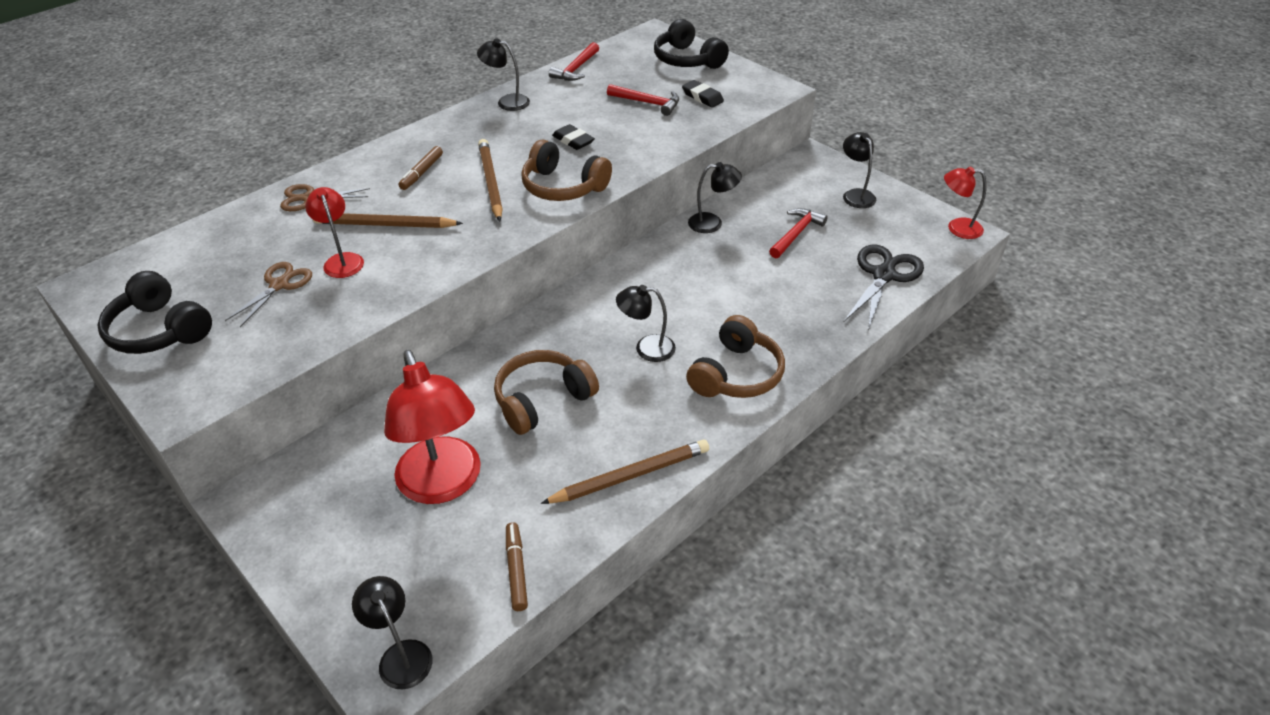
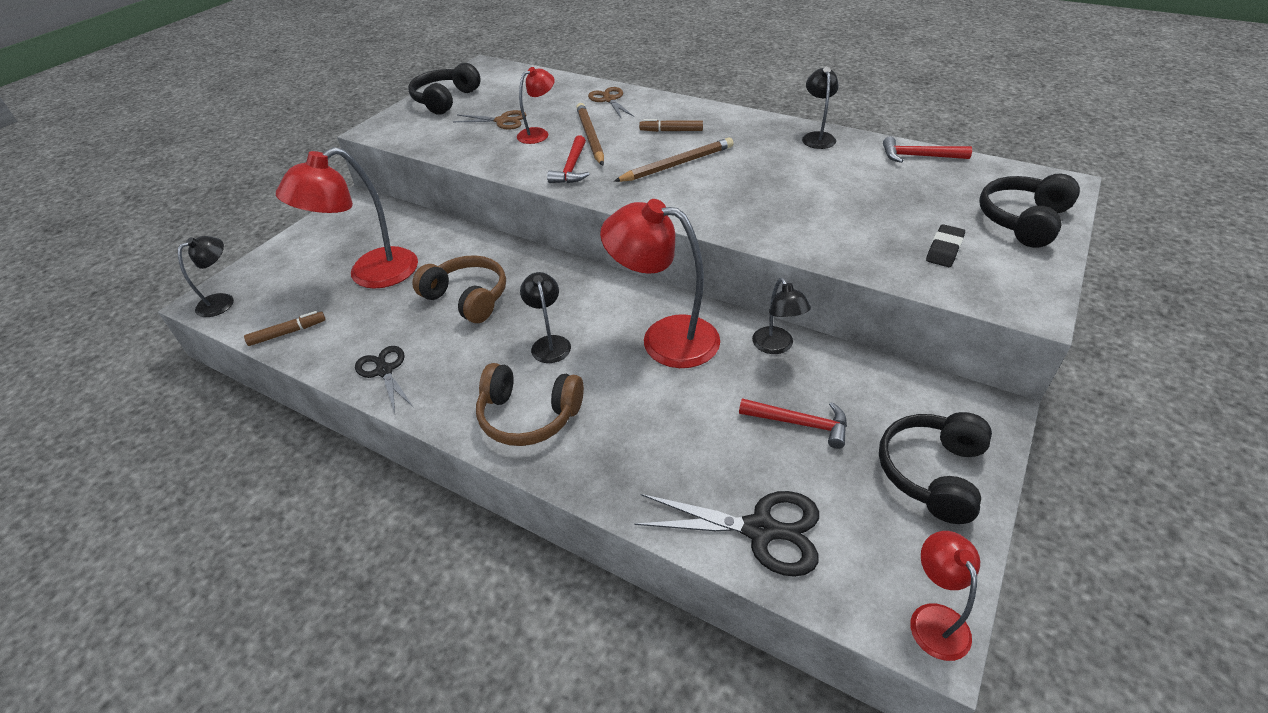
camera: 75 degrees right, 0 degrees up
brown headphones [521,139,612,201] -> none
brown pencil [541,440,709,504] -> black scissors [355,346,414,413]
black eraser [552,124,595,150] -> none
red hammer [607,84,679,116] -> red hammer moved to [547,135,589,183]
black lamp [843,132,876,208] -> black headphones [879,412,992,524]
none -> red lamp [600,199,720,368]

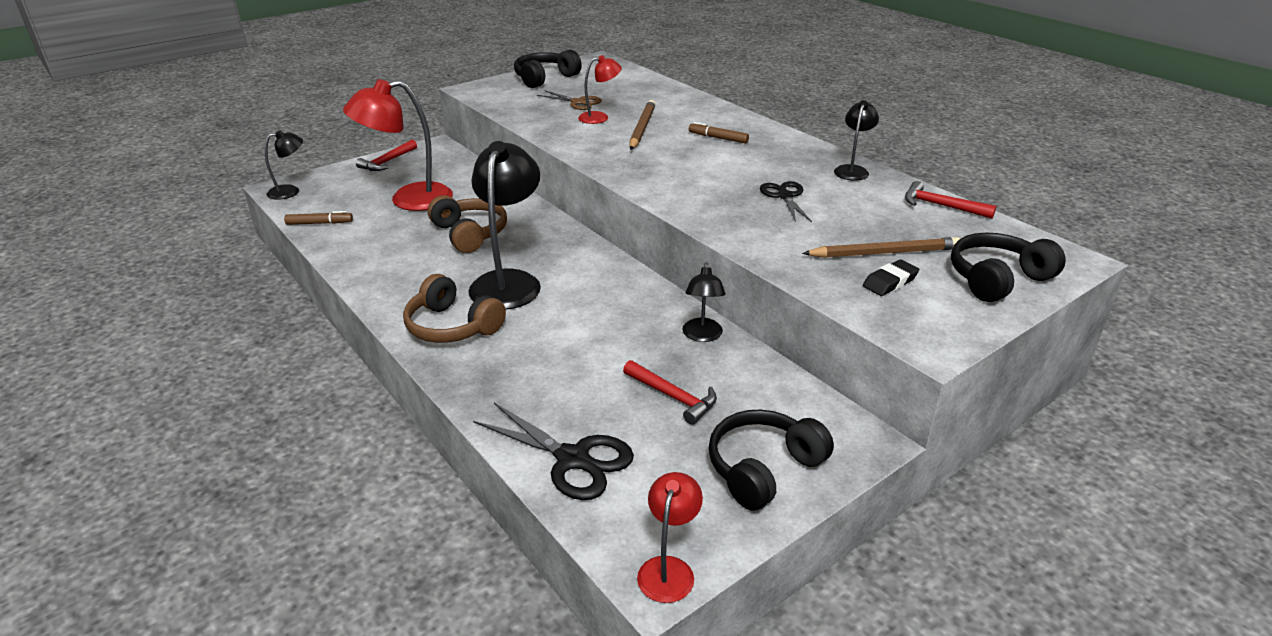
camera: 20 degrees right, 10 degrees down
black scissors [355,346,414,413] -> black scissors moved to [760,181,812,222]
black lamp [520,272,571,363] -> black lamp [468,141,541,310], size x1.91
red hammer [547,135,589,183] -> red hammer moved to [356,140,417,171]
brown scissors [588,87,634,119] -> none
red lamp [600,199,720,368] -> none
brown pencil [614,137,734,182] -> brown pencil moved to [802,237,960,258]

